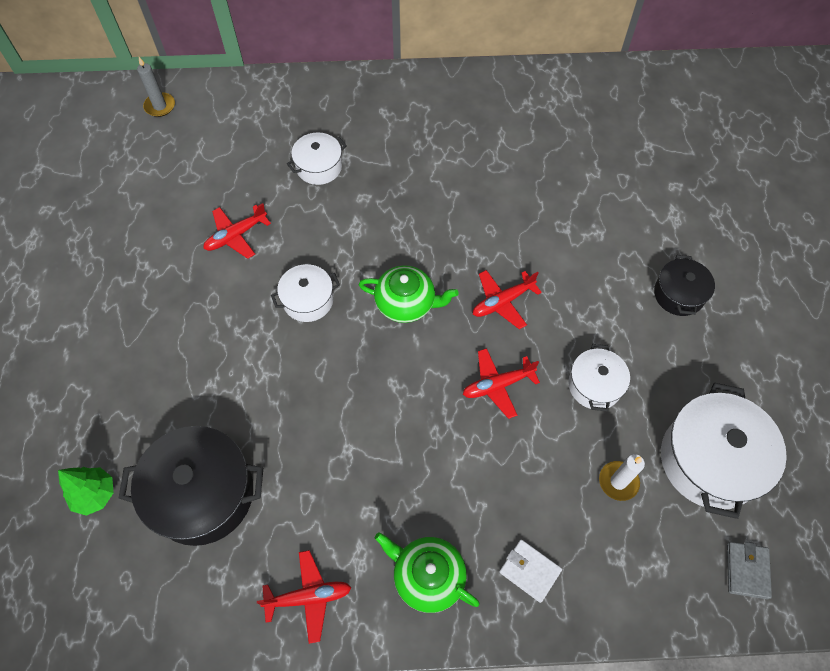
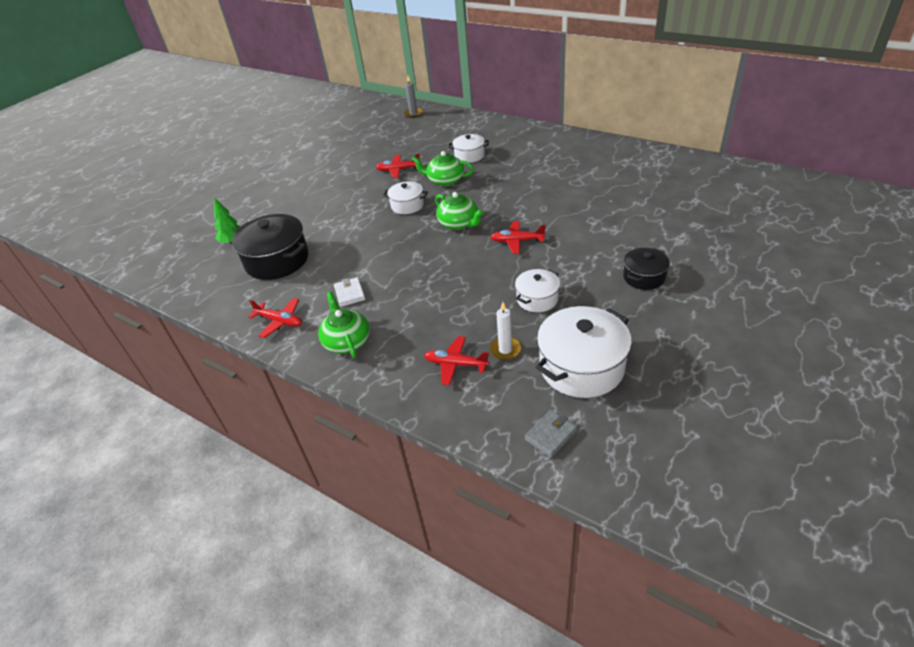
camera: 40 degrees right, 20 degrees down
red plane [463,348,540,419] -> red plane moved to [424,336,489,385]
white wallet [499,540,562,603] -> white wallet moved to [334,277,365,307]
none -> green teapot [412,151,474,186]

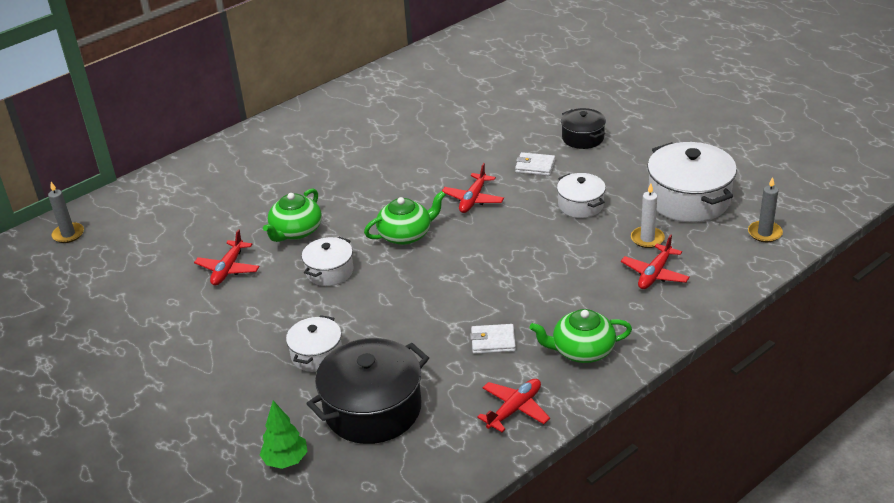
camera: 75 degrees left, 5 degrees down
white pot [449,134,489,163] -> white pot moved to [286,315,342,372]
grey wallet [525,410,577,457] -> grey candle [748,177,783,242]
none -> white wallet [515,152,555,176]

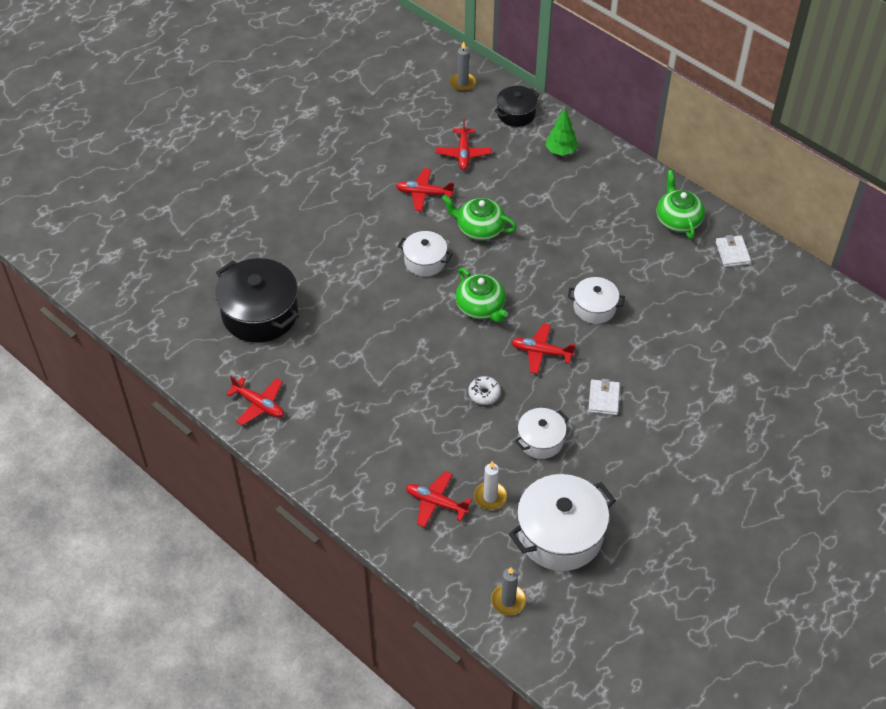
camera: 80 degrees right, 15 degrees up
green tree [260,401,308,469] -> green tree moved to [545,109,578,156]
white pot [286,315,342,372] -> white pot moved to [568,277,625,324]
white wallet [470,324,516,354] -> white wallet moved to [716,235,751,267]
green teapot [530,309,632,363] -> green teapot moved to [657,170,705,239]
black pot [561,108,606,149] -> black pot moved to [494,86,540,127]
none -> red plane [436,119,492,170]
none -> white donut [468,376,501,405]

